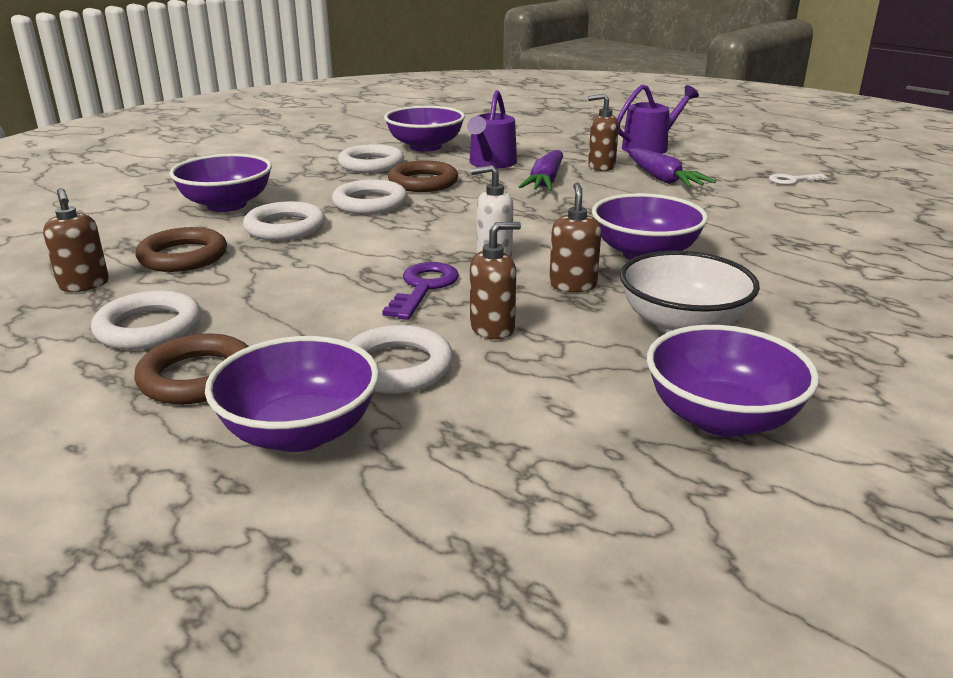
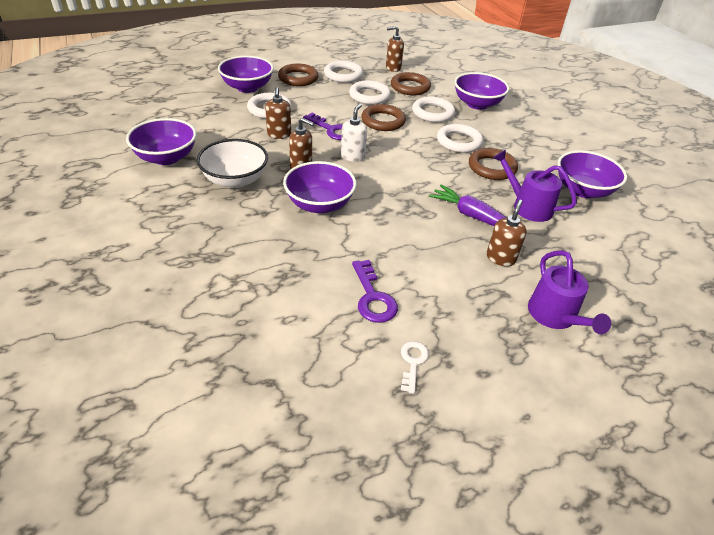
camera: 110 degrees right, 15 degrees up
white ring [338,144,404,173] -> white ring moved to [349,80,391,105]
purple carrot [627,148,716,188] -> none
none -> purple key [352,260,398,323]
none -> brown ring [361,104,406,131]

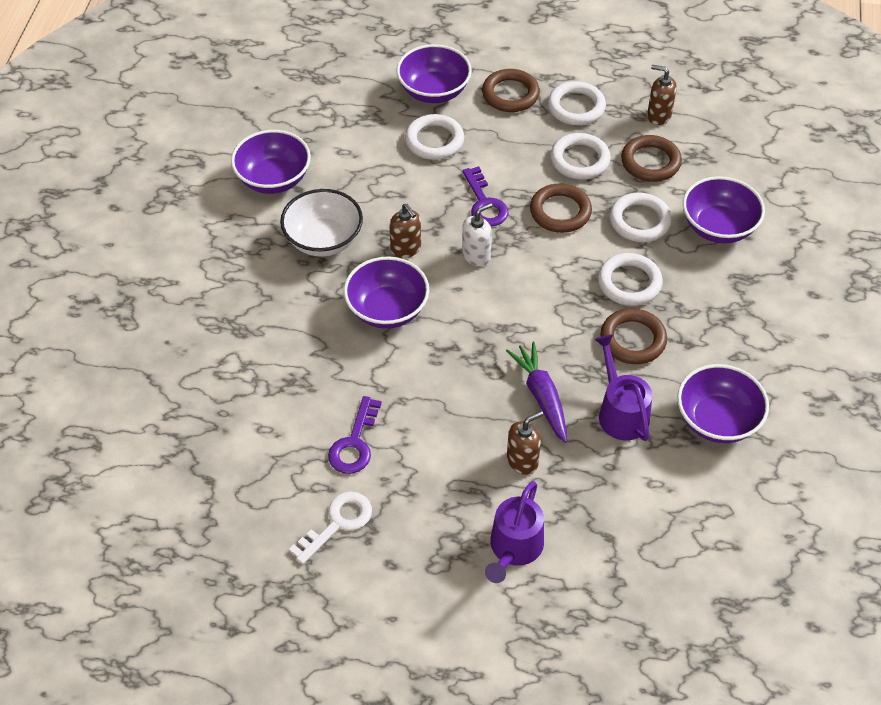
camera: 35 degrees right, 10 degrees up
brown soap dispenser [265,87,291,139] -> none
white key [401,341,429,394] -> white key [289,492,372,564], size x1.53

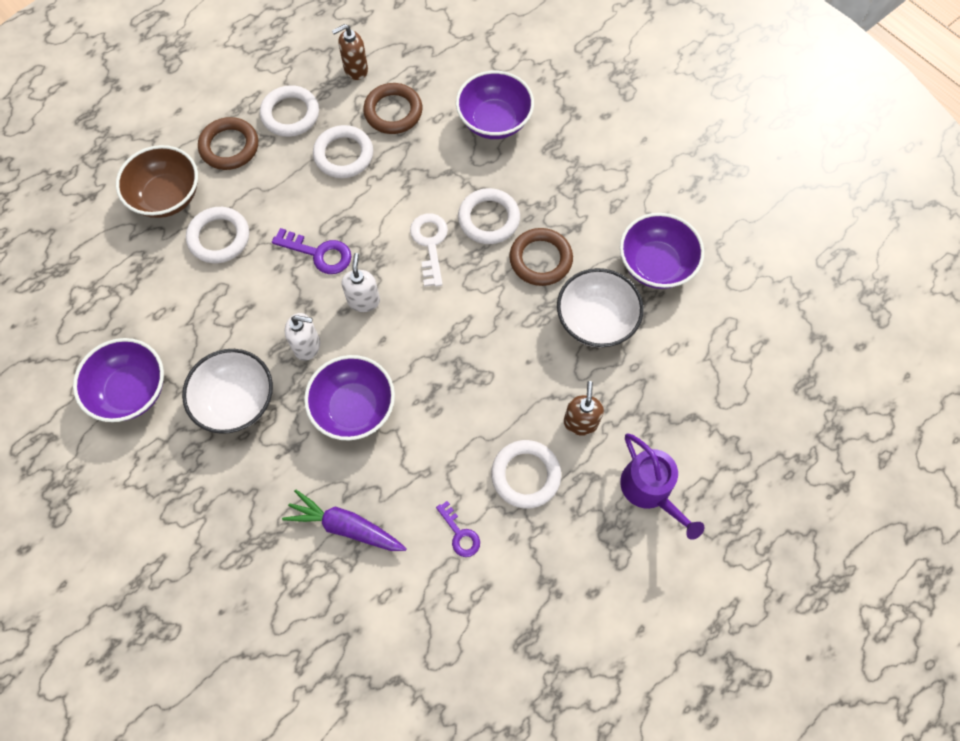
camera: 50 degrees left, 15 degrees up
white key [289,492,372,564] -> white key moved to [410,213,448,287]
purple key [328,396,382,474] -> purple key [436,501,480,557], size x0.65
brown soap dispenser [389,204,421,258] -> white soap dispenser [285,313,320,361]
purple bowl [396,44,472,103] -> brown bowl [116,145,198,218]
purple carrot [506,342,567,443] -> purple carrot moved to [282,490,407,551]
brown ring [530,183,592,233] -> none
purple watering can [594,335,652,441] -> white bowl [557,268,644,348]
white ring [610,193,672,242] -> white ring moved to [491,440,561,509]

